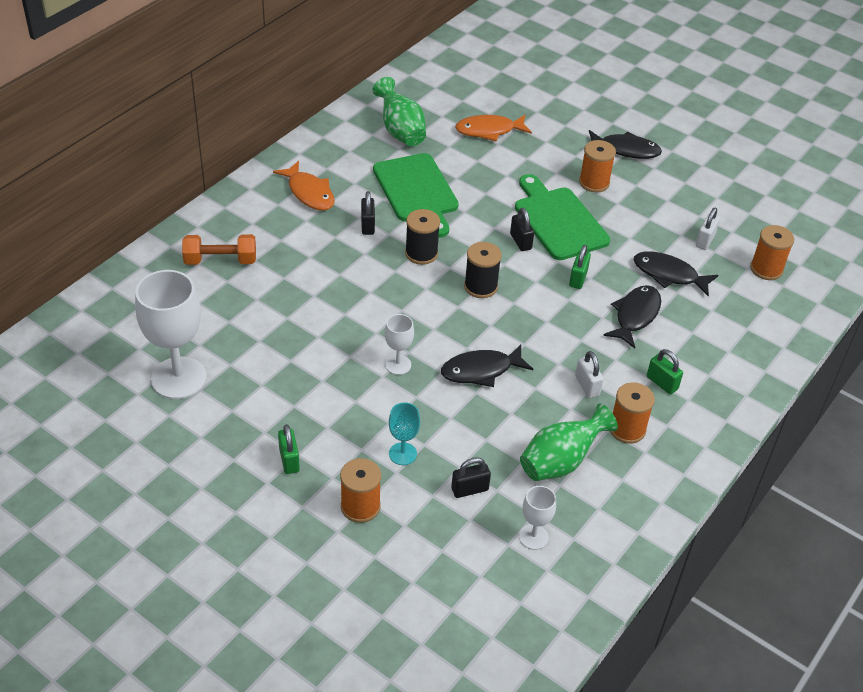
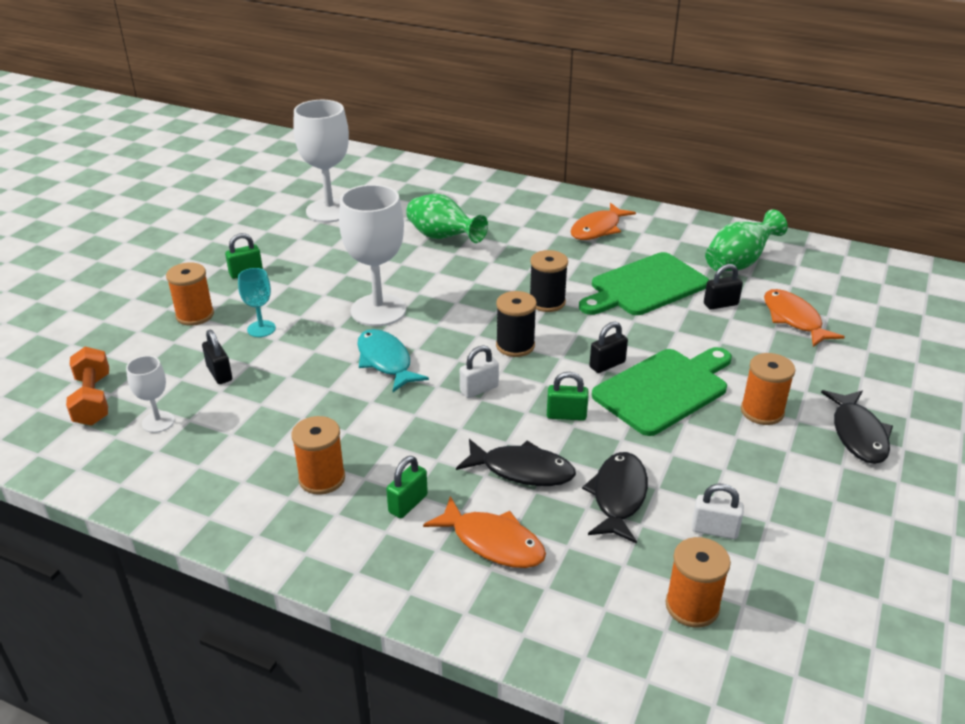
camera: 80 degrees right, 10 degrees down
orange dumbbell [182,234,256,265] -> orange dumbbell moved to [66,347,109,426]
black padlock [361,191,375,235] -> black padlock moved to [704,264,743,310]
white goblet [385,314,414,375] -> white goblet [339,184,406,326], size x2.04
black fish [441,345,533,387] -> turquoise fish [357,329,429,392]
green vase [520,404,618,481] -> green vase moved to [406,193,488,243]
white padlock [575,351,604,398] -> white padlock moved to [460,345,499,398]
none -> orange fish [423,496,546,568]

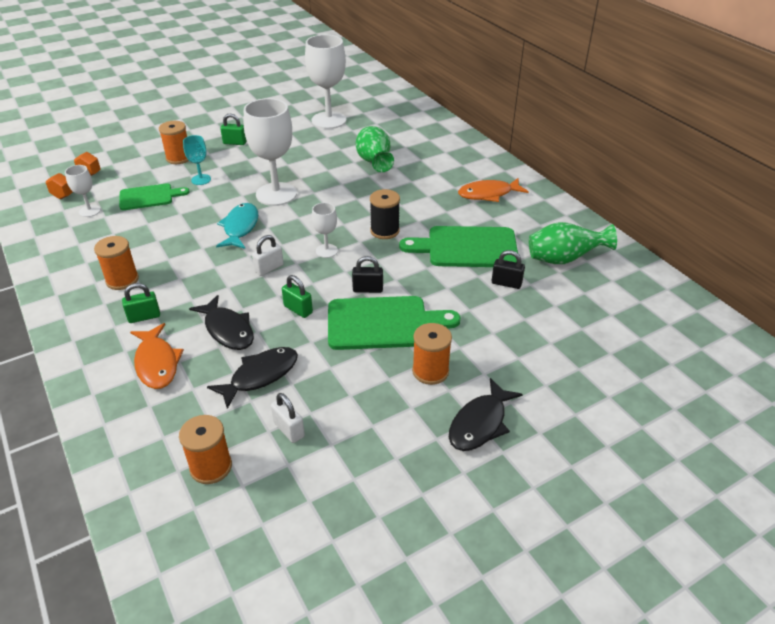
camera: 35 degrees right, 5 degrees up
black padlock [202,330,232,384] -> green cutting board [119,183,190,210]
white padlock [460,345,499,398] -> white padlock turned 45 degrees counterclockwise [252,235,284,276]
black spool [496,291,537,357] -> white goblet [312,203,338,258]
orange fish [764,289,844,347] -> none

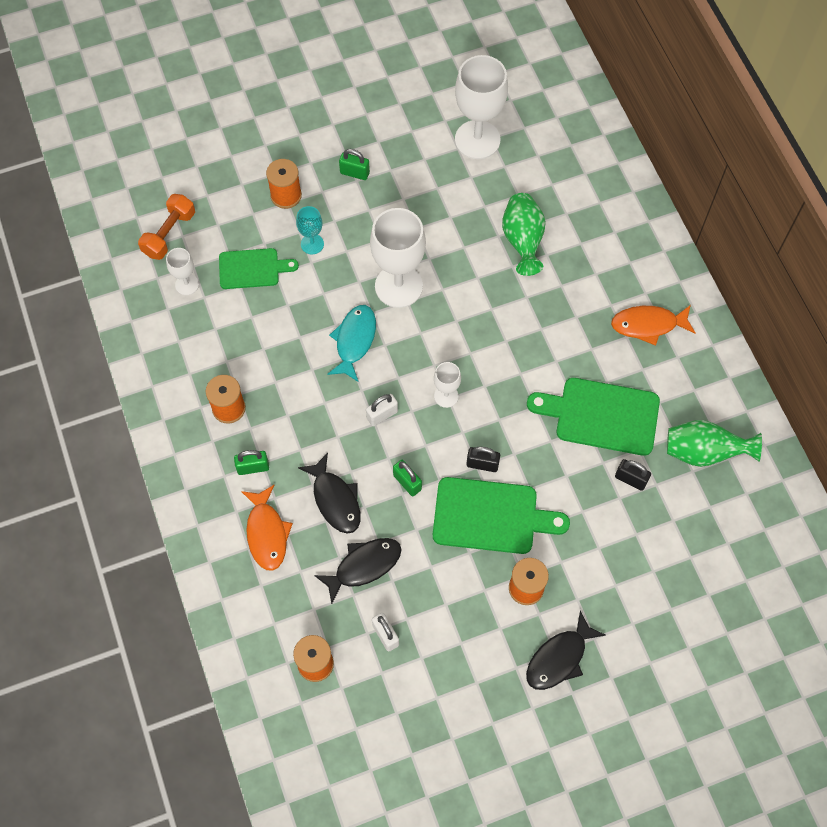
camera: 10 degrees right, 25 degrees up
black spool [370,189,400,239] -> none

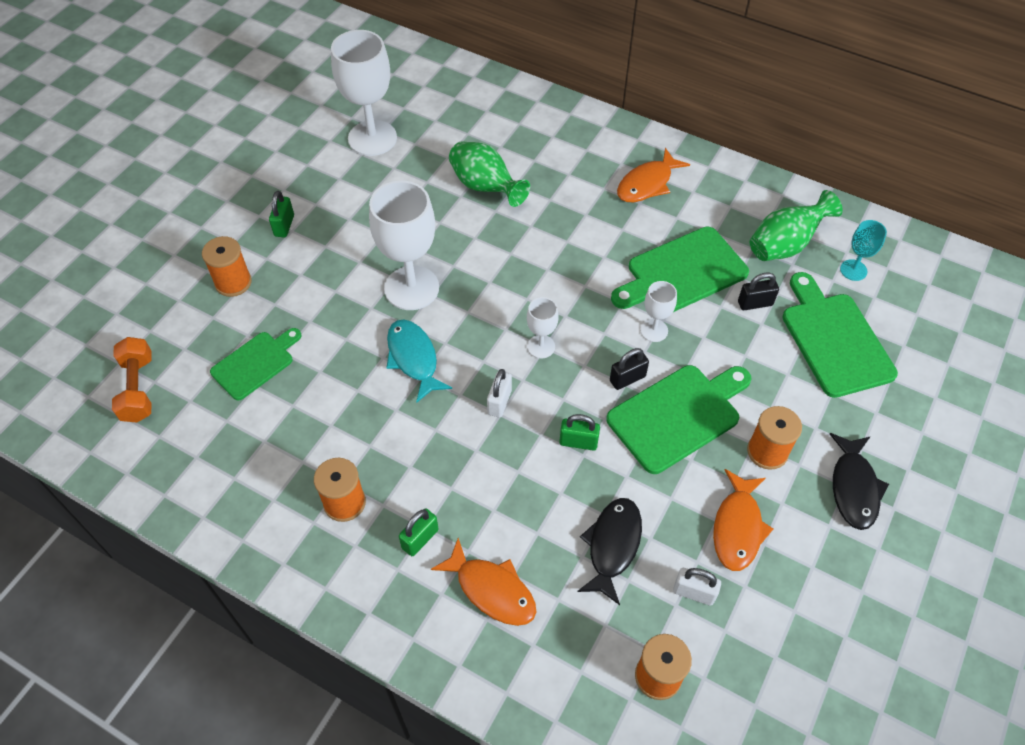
camera: 40 degrees left, 10 degrees down
white goblet [166,248,199,295] -> white goblet moved to [640,281,677,342]
turquoise goblet [296,206,324,254] -> turquoise goblet moved to [840,220,887,281]
black fish [298,453,361,534] -> none
green padlock [339,149,370,180] -> green padlock turned 60 degrees counterclockwise [269,191,294,237]
none -> orange fish [713,469,773,571]
none -> green cutting board [782,272,898,398]

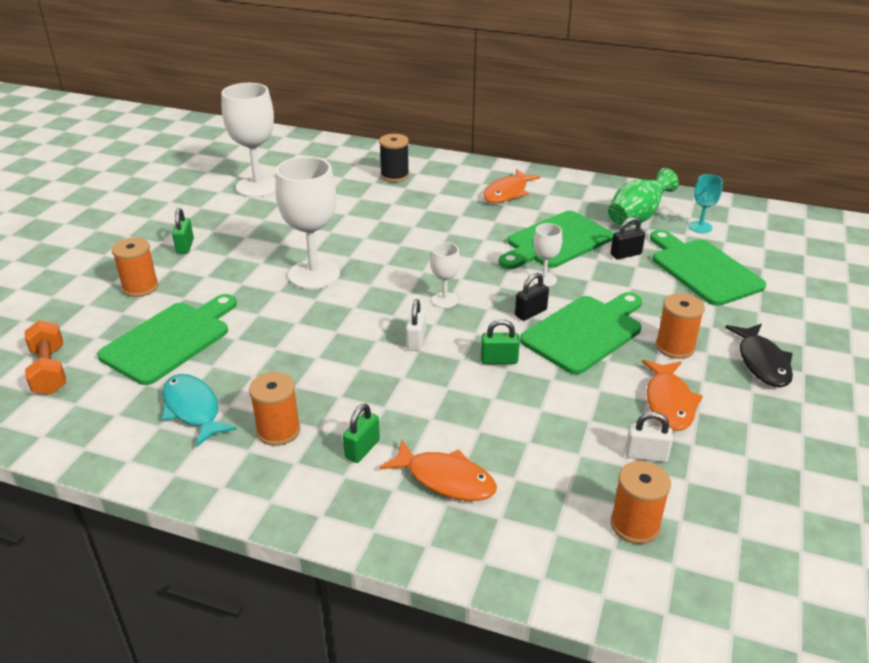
camera: 10 degrees left, 20 degrees down
green cutting board [210,328,301,400] -> green cutting board [97,294,237,385], size x1.57
turquoise fish [386,320,452,403] -> turquoise fish moved to [162,374,237,447]
green vase [449,141,530,207] -> none
black fish [577,498,642,605] -> none
none -> black spool [379,134,409,182]

